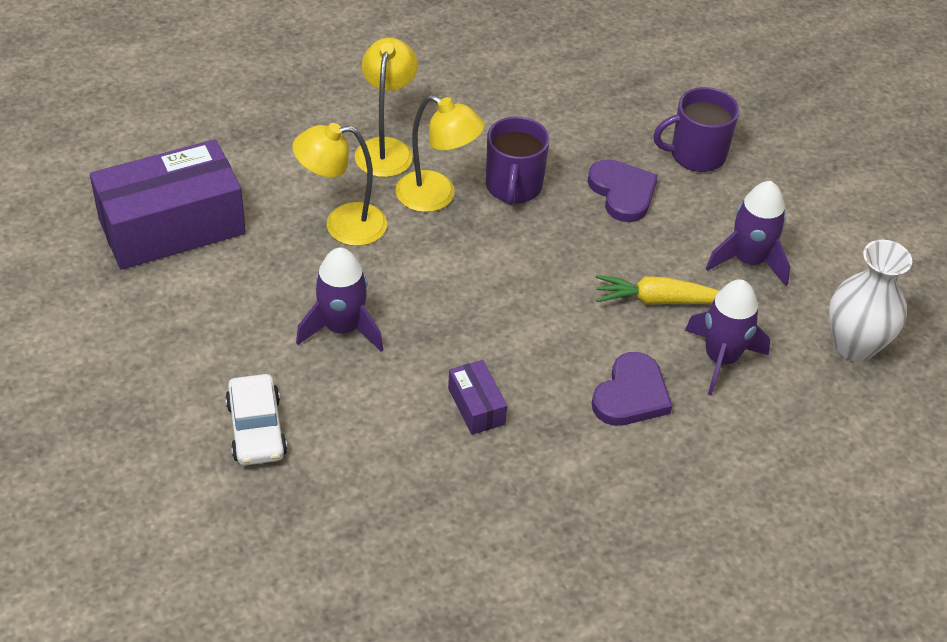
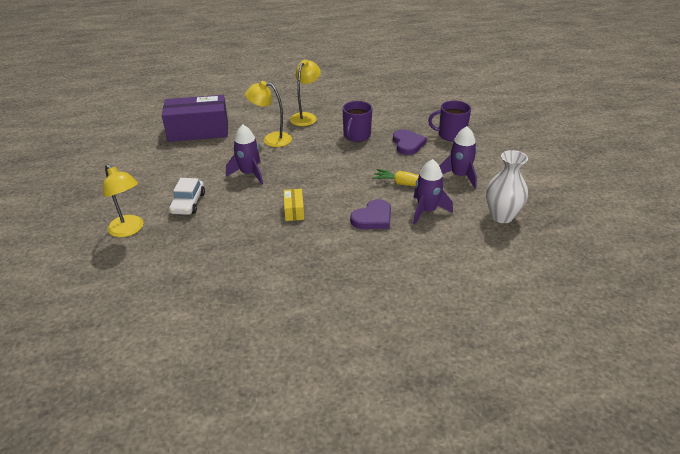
camera: 20 degrees right, 10 degrees down
yellow lamp [395,95,485,212] -> yellow lamp moved to [103,164,143,237]
purple box [448,360,507,435] -> yellow box [283,189,304,221]

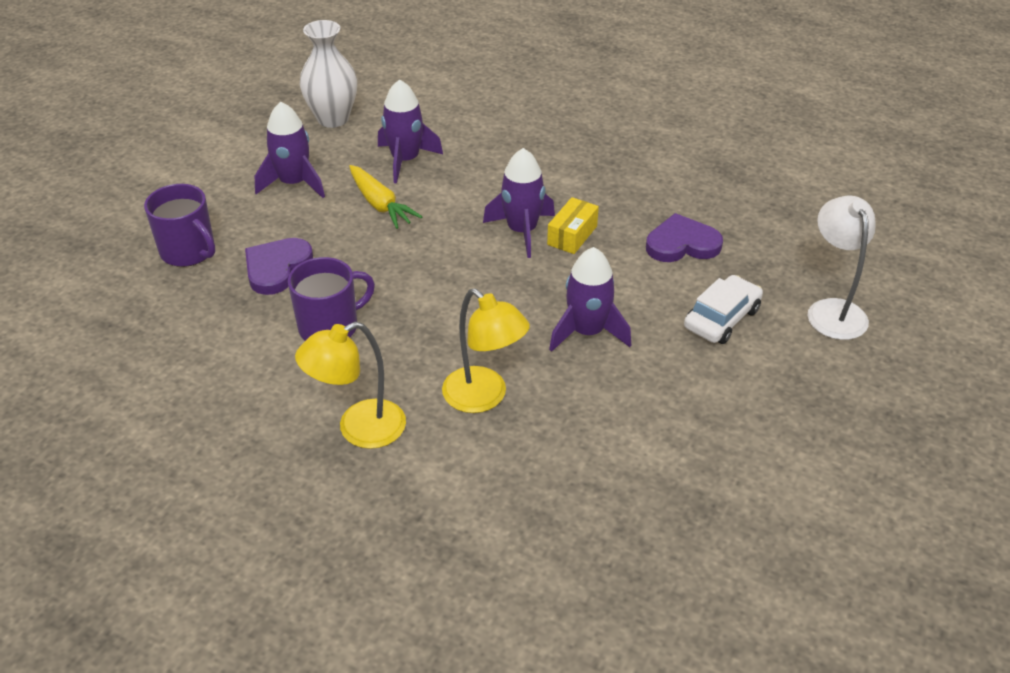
camera: 145 degrees left, 5 degrees up
yellow lamp [103,164,143,237] -> white lamp [808,196,875,340]
purple box [162,95,228,142] -> none
purple heart [350,199,391,229] -> purple heart moved to [646,213,723,262]
none -> purple rocket [483,148,555,258]

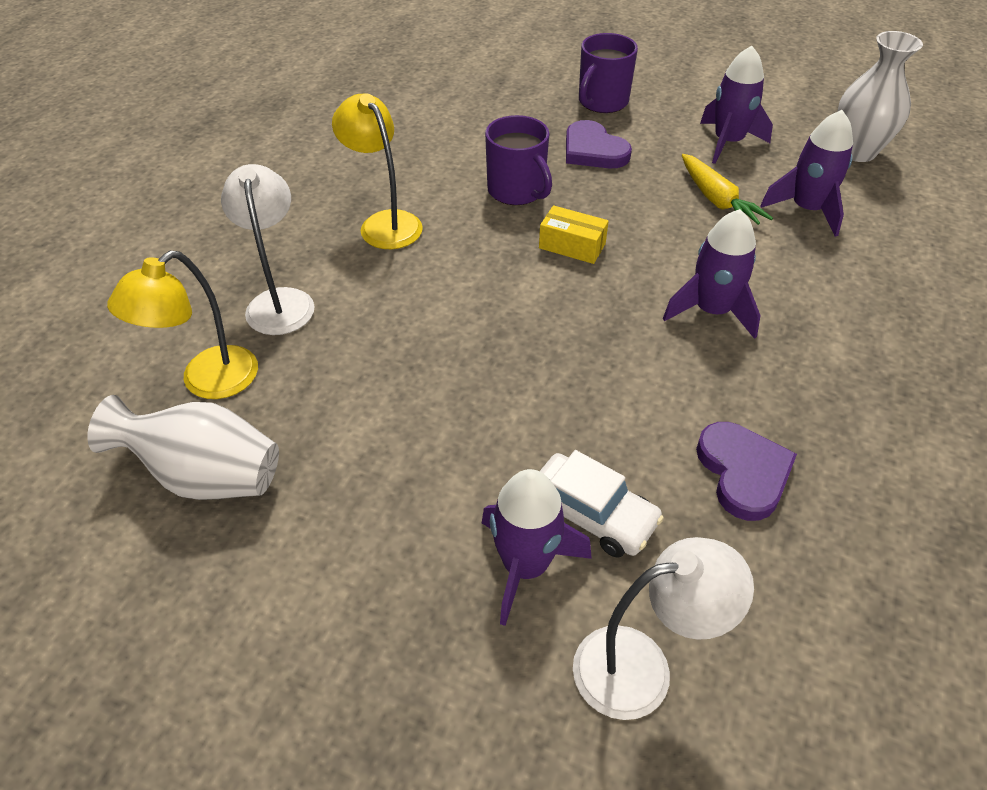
camera: 85 degrees right, 5 degrees up
purple heart [245,238,313,295] -> purple heart turned 150 degrees counterclockwise [566,120,632,168]
yellow carrot [349,165,422,229] -> yellow carrot turned 75 degrees counterclockwise [682,154,773,225]
yellow lamp [442,288,530,413] -> yellow lamp moved to [107,251,258,399]
yellow box [547,197,599,254] -> yellow box moved to [539,205,609,264]
purple rocket [549,247,631,352] -> purple rocket moved to [482,469,592,626]
none -> white vase [87,395,279,500]
none -> white lamp [221,164,314,335]

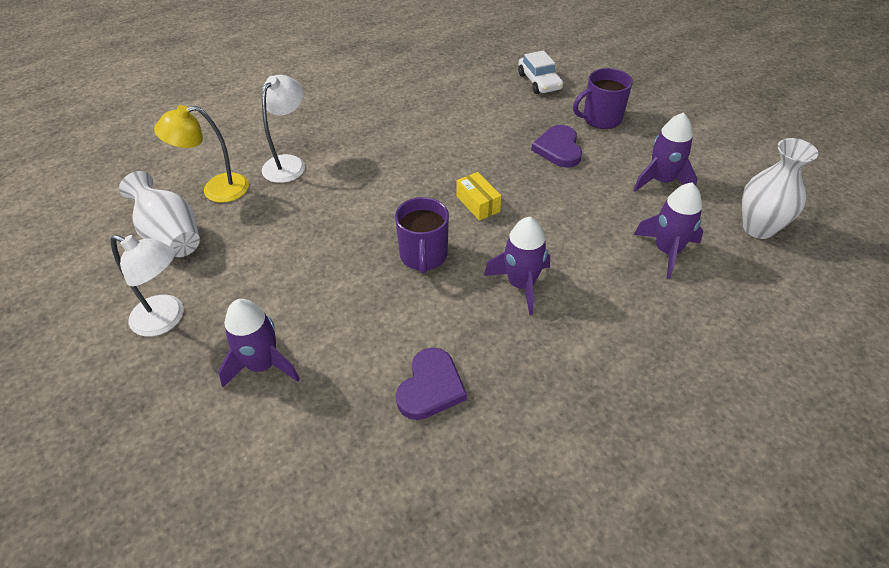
camera: 35 degrees right, 0 degrees up
yellow lamp [332,94,423,249] -> none
purple mug [485,115,552,205] -> purple mug moved to [395,197,449,274]
white car [540,450,664,558] -> white car moved to [518,50,563,94]
white lamp [573,537,754,720] -> white lamp moved to [111,235,183,337]
yellow carrot [682,154,773,225] -> none

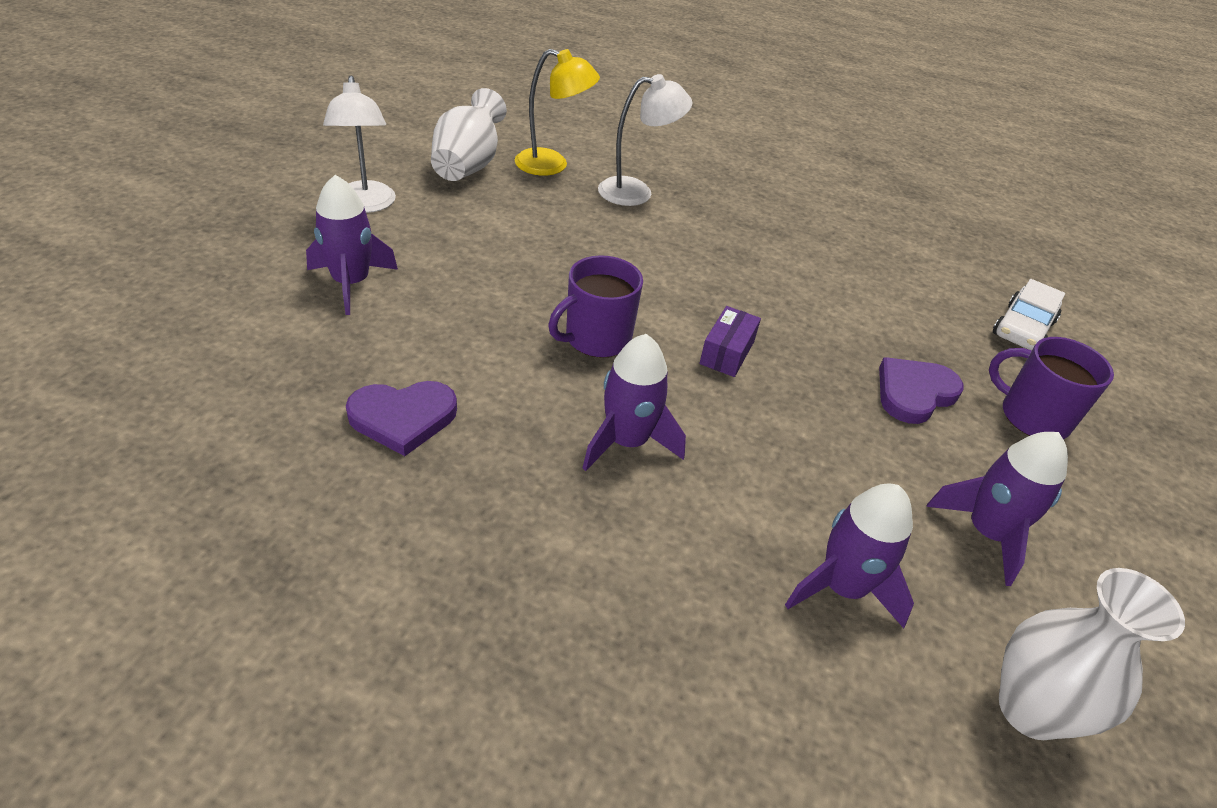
camera: 50 degrees right, 5 degrees down
yellow lamp [154,105,249,203] -> yellow lamp turned 150 degrees clockwise [515,49,600,176]
yellow box [456,172,501,221] -> purple box [700,306,761,377]

